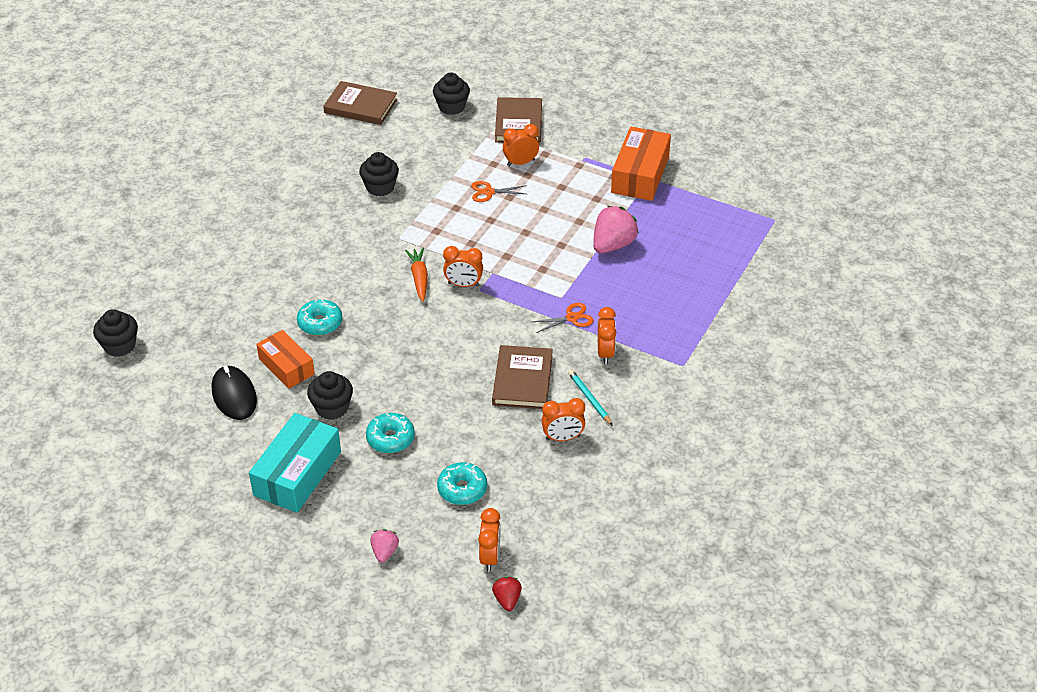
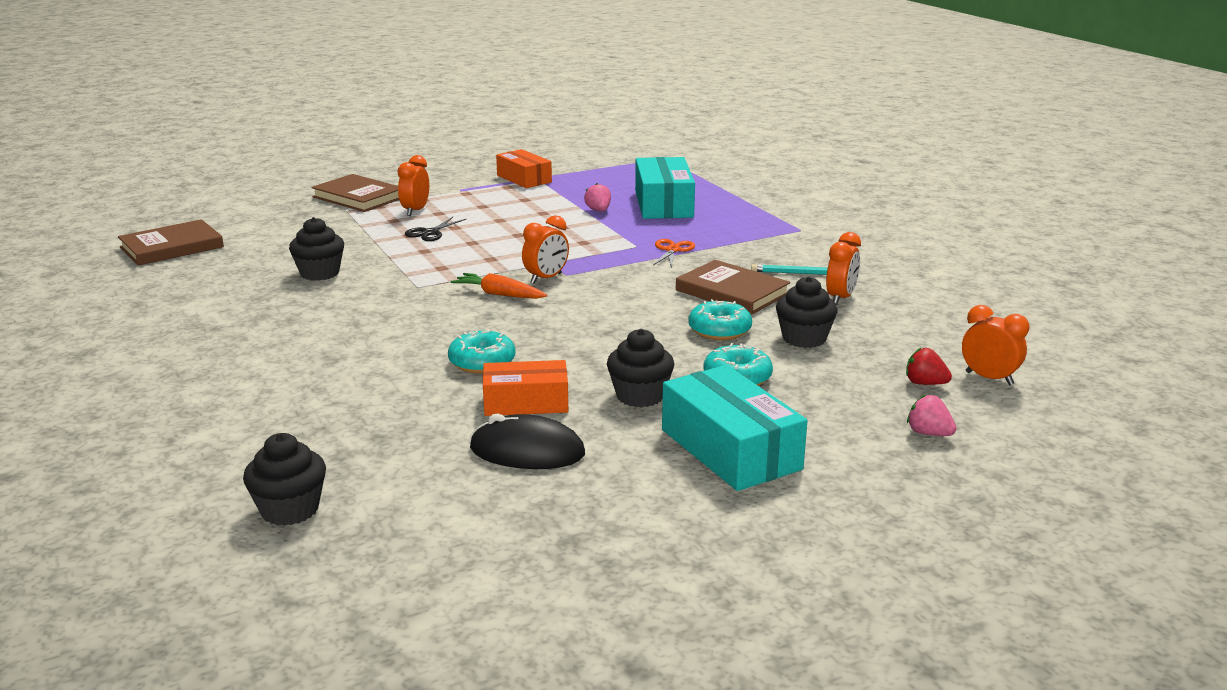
camera: 55 degrees left, 20 degrees down
black cupcake [433,73,470,115] -> black cupcake moved to [776,276,838,348]
turquoise donut [437,462,487,505] -> turquoise donut moved to [689,299,752,340]
orange scissors [472,181,527,202] -> black scissors [405,217,466,241]
red strawberry [492,577,522,611] -> red strawberry moved to [906,347,952,385]
pink strawberry [593,206,639,253] -> pink strawberry [584,183,611,212], size x0.54
orange clock [598,307,616,364] -> none
orange box [611,127,671,201] -> orange box [496,149,552,188], size x0.66
none -> turquoise box [635,157,695,219]

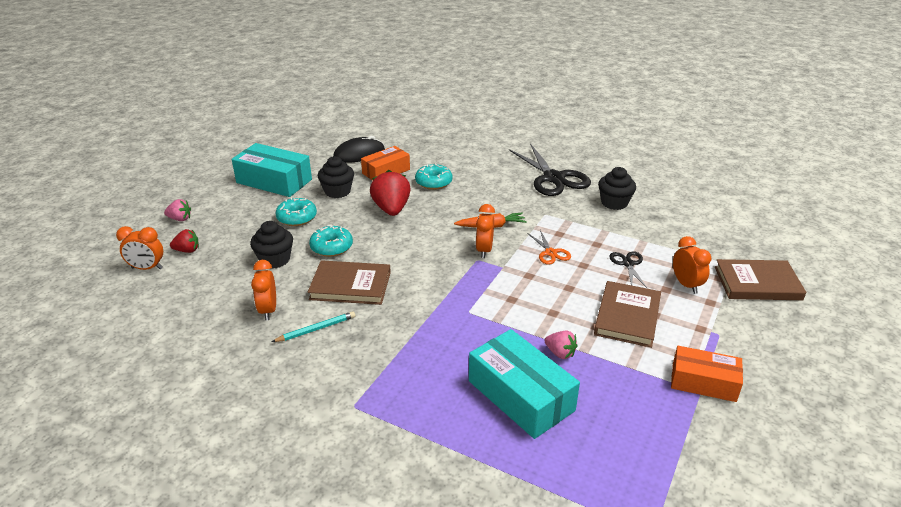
camera: 145 degrees right, 10 degrees up
brown book [118,219,224,266] -> brown book moved to [594,281,661,348]
black cupcake [243,433,326,526] -> none
orange scissors [653,239,695,268] -> orange scissors moved to [527,230,571,265]
none -> red strawberry [370,170,411,216]
none -> black scissors [509,143,591,196]

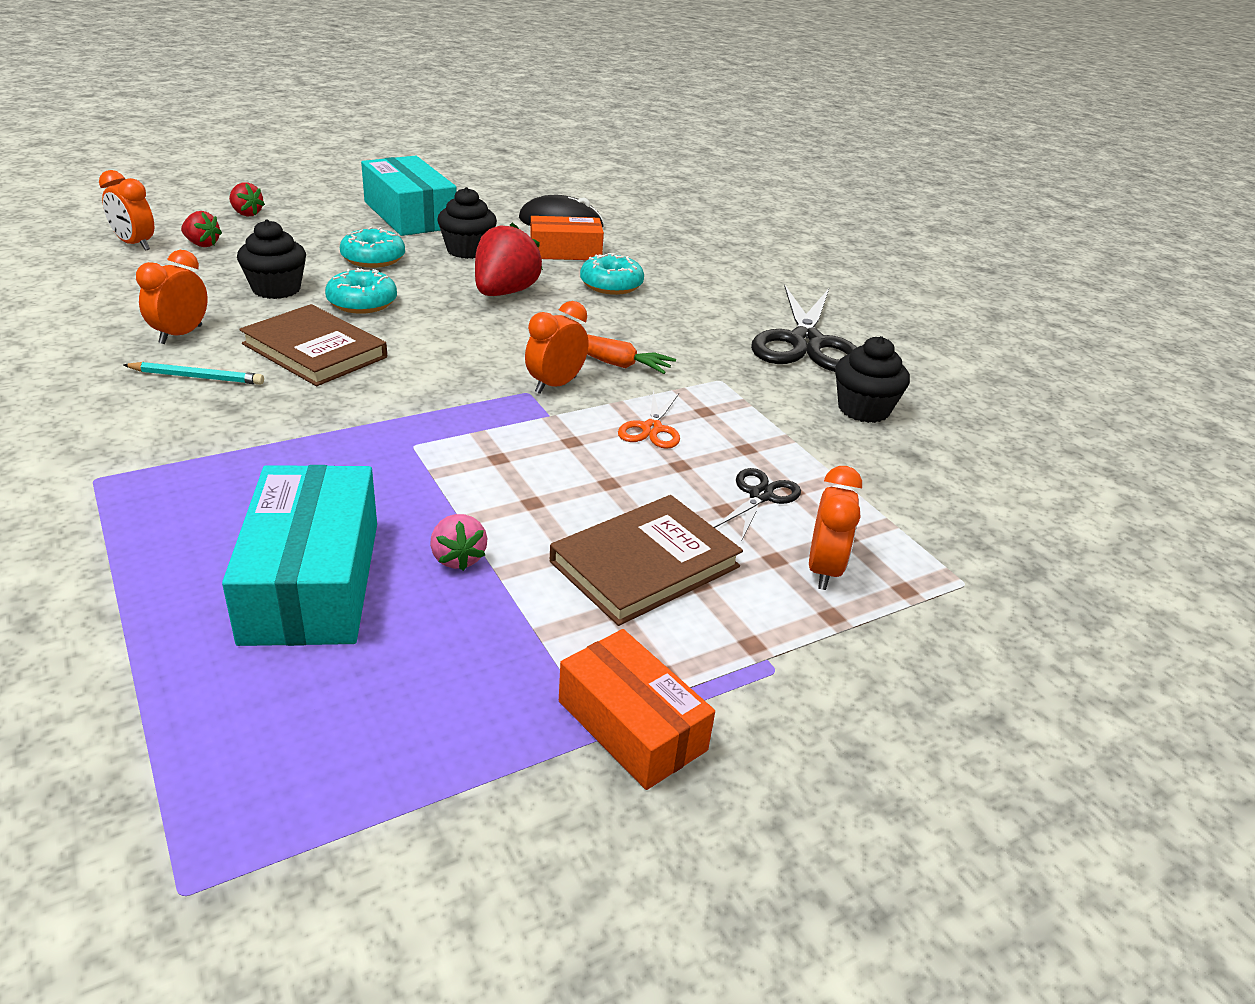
camera: 30 degrees right, 0 degrees up
pink strawberry [164,199,191,221] -> red strawberry [229,182,265,216]
brown book [715,259,806,300] -> none

